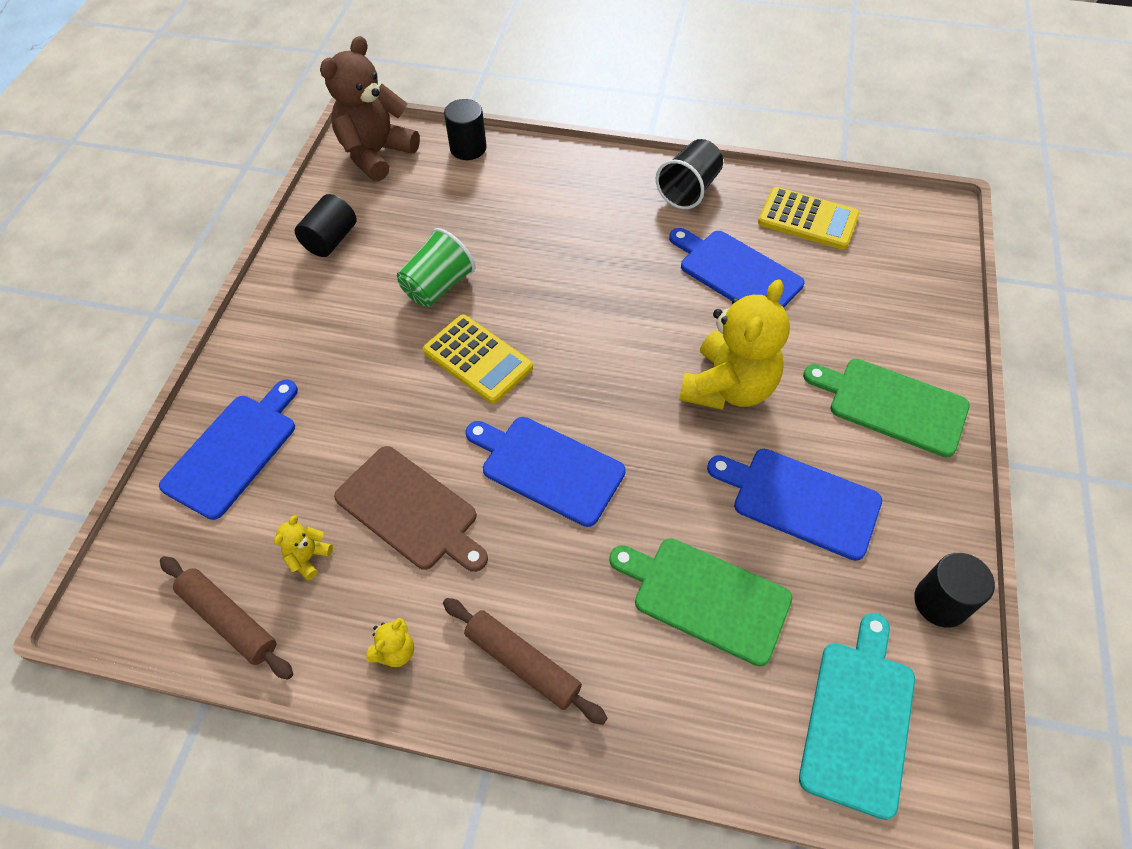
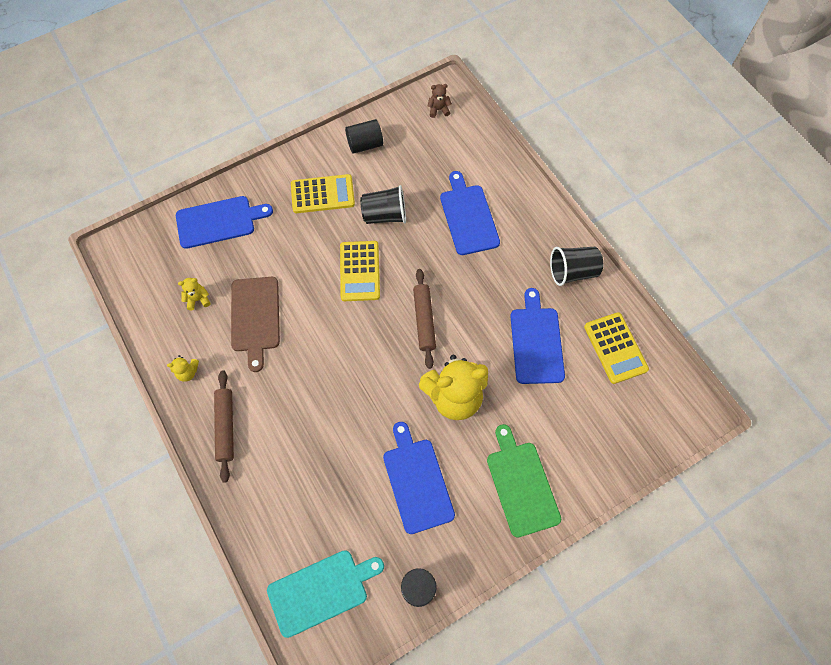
camera: 45 degrees right, 10 degrees up
brown rolling pin [160,556,293,680] -> brown rolling pin moved to [413,269,436,369]
brown teddy bear [320,36,420,182] -> brown teddy bear [428,84,452,118], size x0.42
green cup [397,228,475,307] -> black cup [360,185,406,224]
black cylinder [444,99,487,160] -> none
blue cutting board [466,417,626,527] -> blue cutting board moved to [440,171,500,255]
green cutting board [609,538,792,666] -> none
none -> yellow calculator [291,174,355,213]

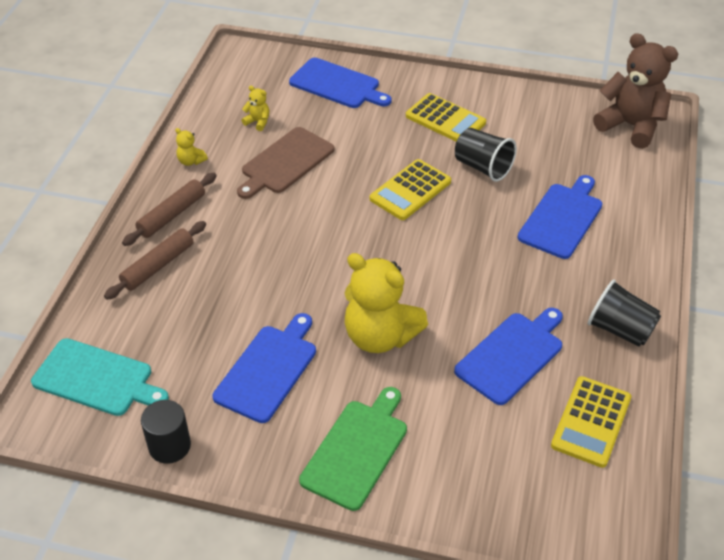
camera: 45 degrees right, 20 degrees down
black cylinder [345,119,383,154] -> none
brown rolling pin [413,269,436,369] -> brown rolling pin moved to [104,221,206,300]
brown teddy bear [428,84,452,118] -> brown teddy bear [593,33,678,149], size x2.41

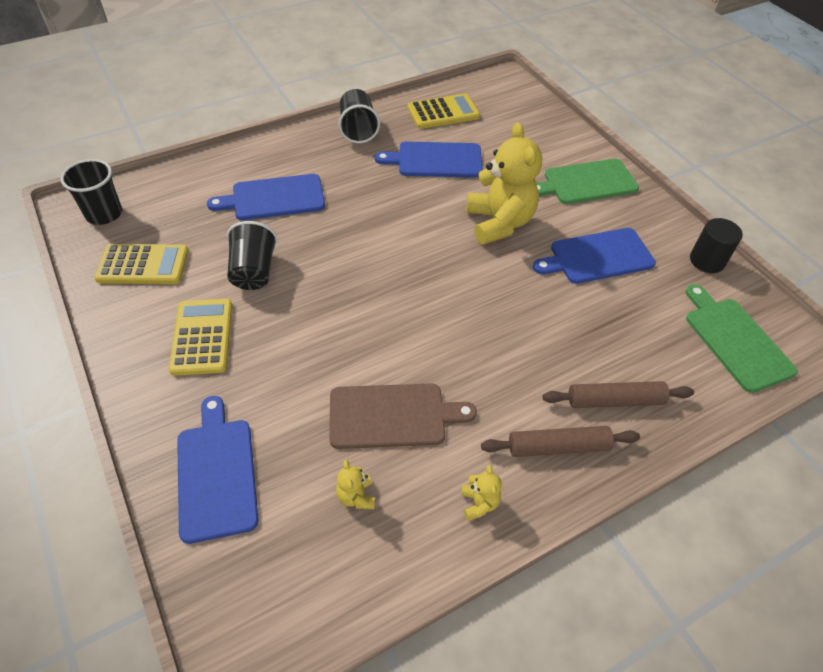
camera: 135 degrees left, 5 degrees up
turquoise cutting board [31,338,169,416] -> green cutting board [686,284,798,393]
yellow calculator [370,159,451,220] -> yellow calculator moved to [94,244,189,284]
brown teddy bear [593,33,678,149] -> black cup [60,159,122,225]

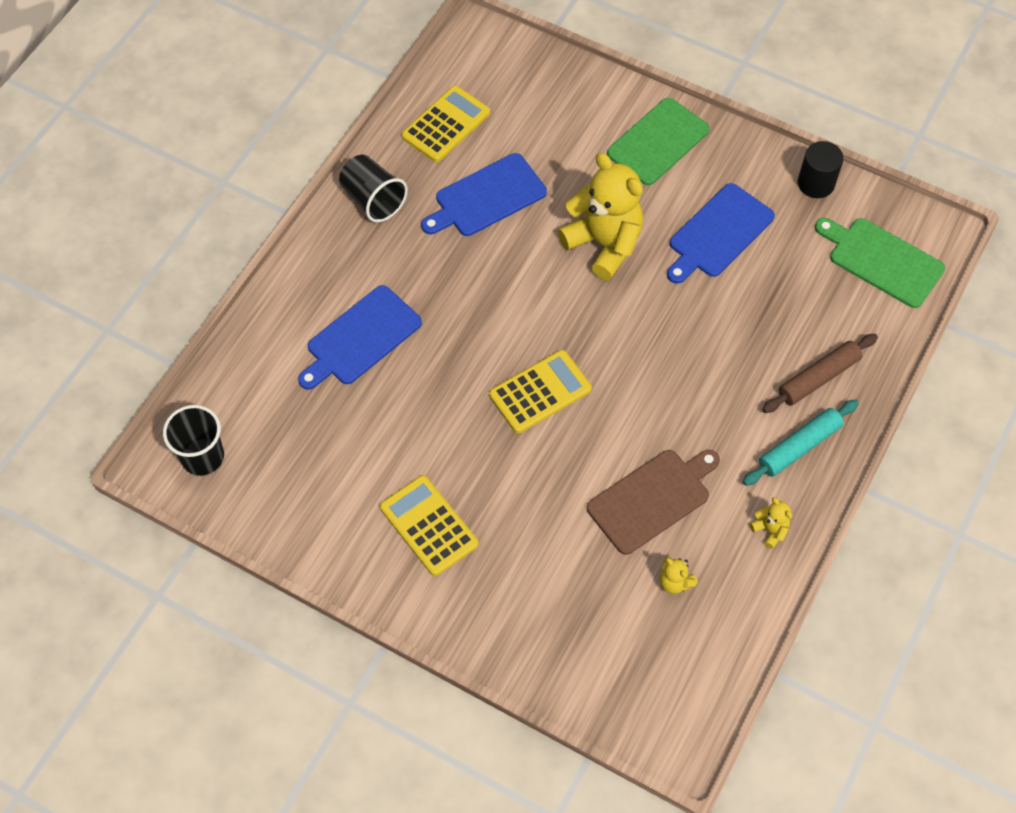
camera: 30 degrees left, 10 degrees up
yellow calculator [94,244,189,284] -> yellow calculator moved to [489,350,592,433]
blue cutting board [177,396,259,544] -> none
black cup [227,221,278,290] -> none
brown rolling pin [481,426,640,457] -> turquoise rolling pin [743,399,859,486]

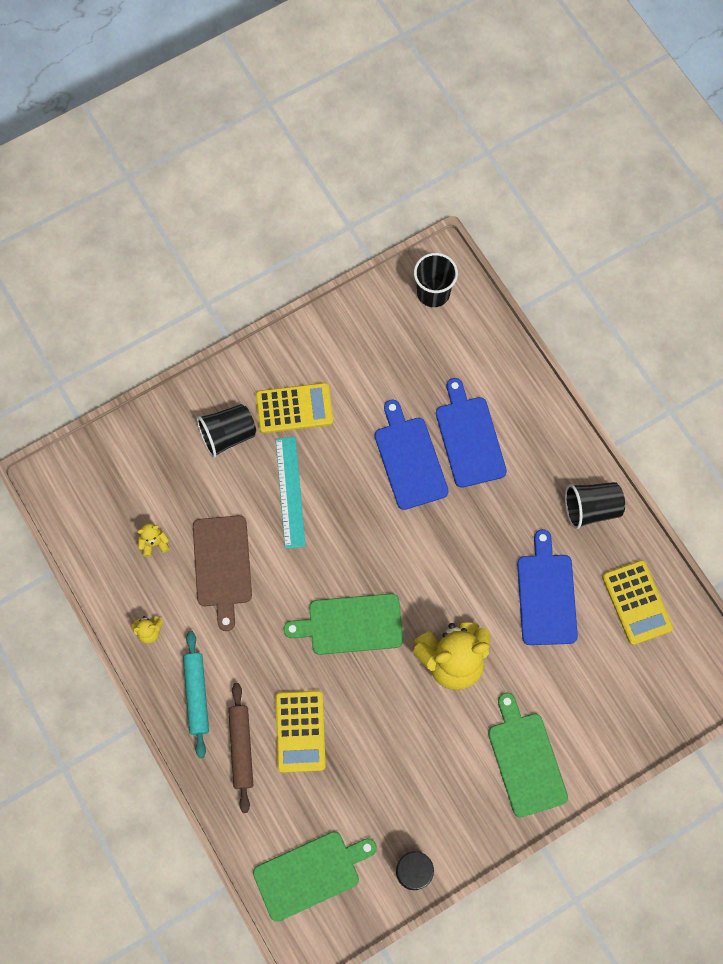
camera: 120 degrees right, 10 degrees up
yellow calculator [489,350,592,433] -> yellow calculator moved to [275,690,326,773]
blue cutting board [667,183,775,284] -> blue cutting board moved to [375,400,449,510]
none -> black cup [197,404,256,458]
none -> turquoise ruler [276,437,306,549]
none -> green cutting board [283,593,403,655]

